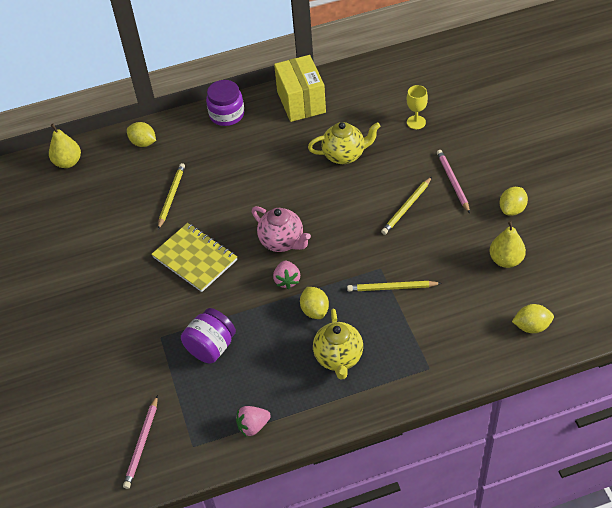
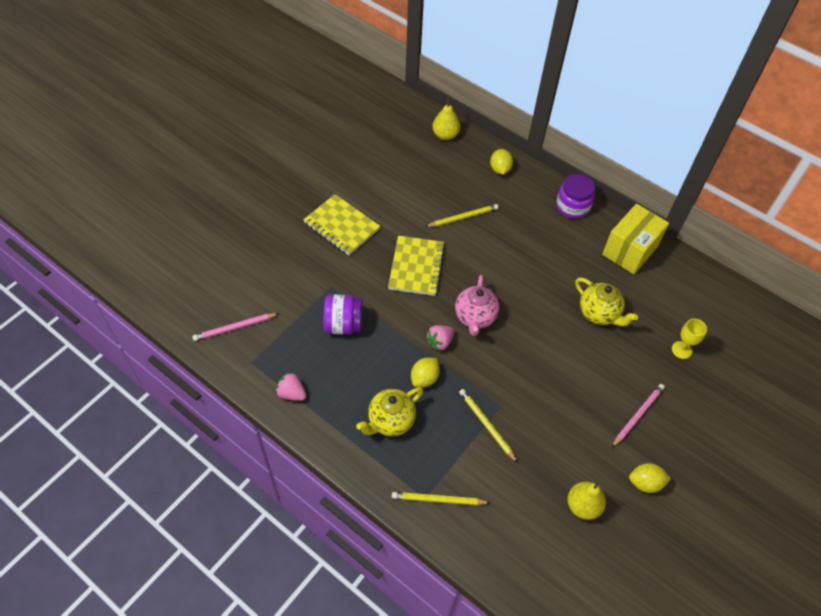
camera: 50 degrees right, 5 degrees up
yellow pencil [381,177,432,235] -> yellow pencil moved to [392,492,490,505]
yellow lemon [512,304,554,333] -> none
none -> yellow notebook [303,194,380,255]

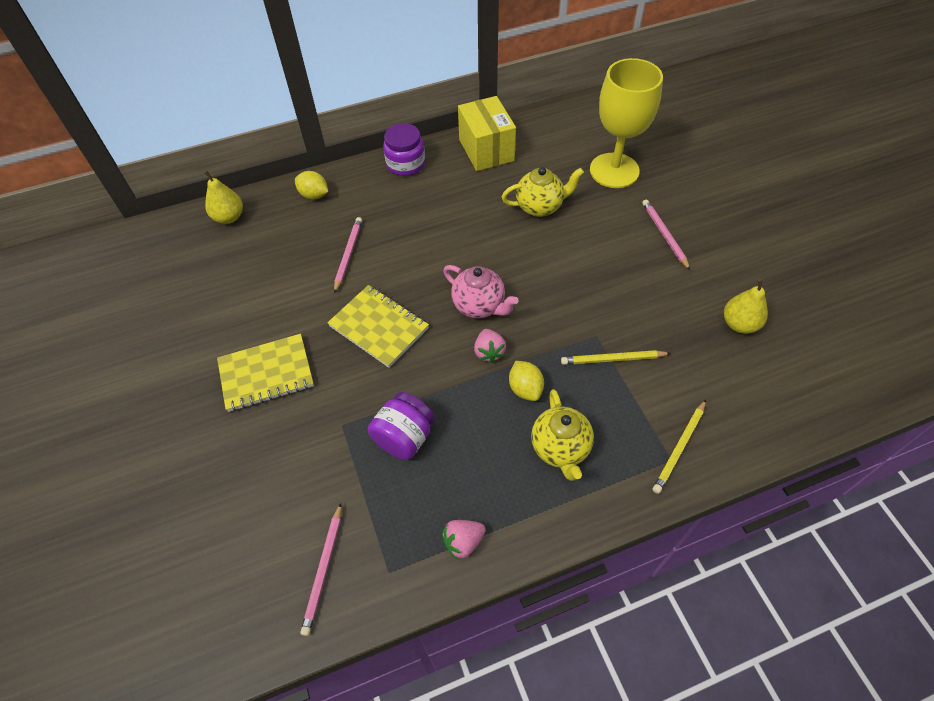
camera: 55 degrees left, 0 degrees up
yellow pencil [425,204,499,227] -> pink pencil [334,217,362,293]
yellow lemon [629,463,671,493] -> none
yellow goblet [672,319,707,359] -> yellow goblet [590,58,663,188], size x2.36

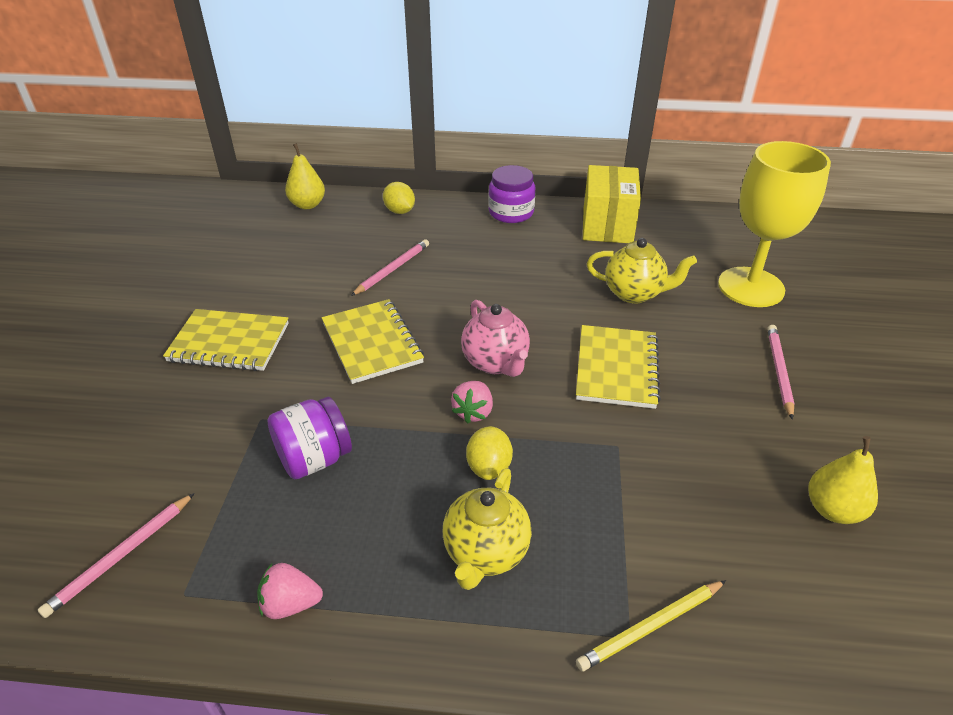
camera: 25 degrees right, 15 degrees down
yellow pencil [561,350,671,365] -> none
none -> yellow notebook [576,325,661,409]

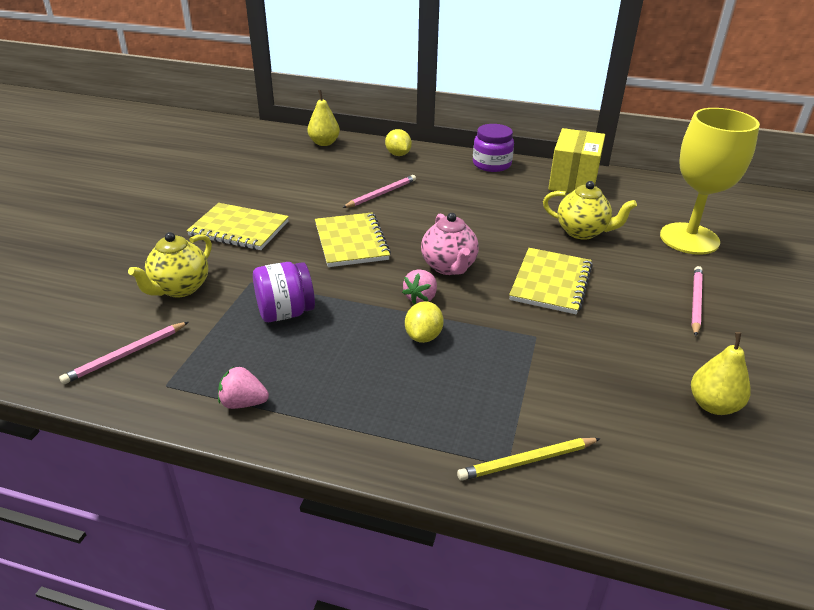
camera: 10 degrees right, 5 degrees down
yellow teapot [442,468,532,590] -> yellow teapot moved to [128,232,212,297]

